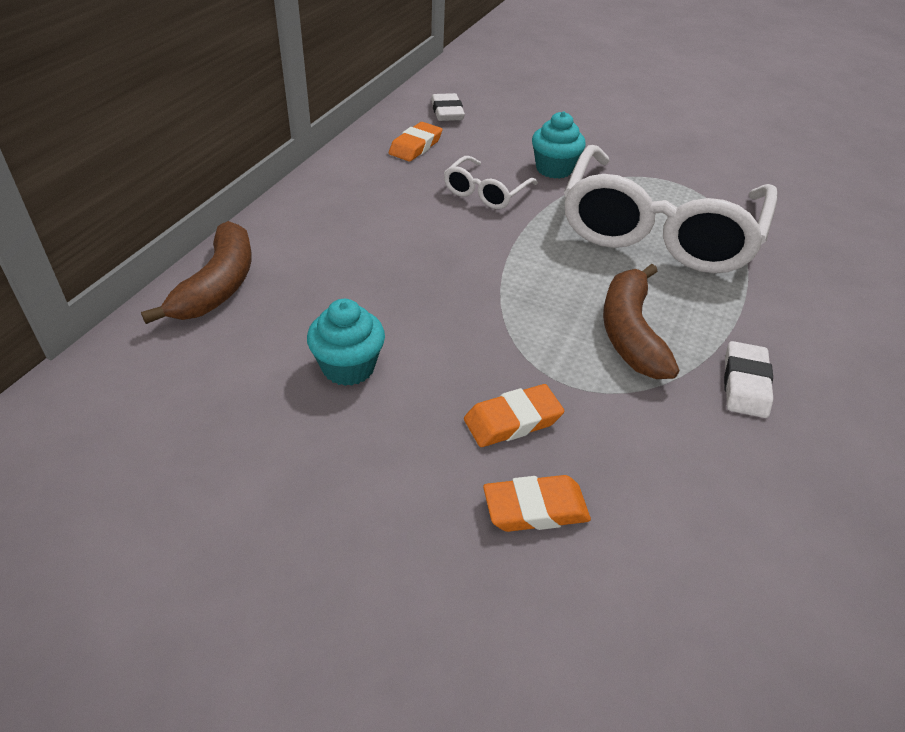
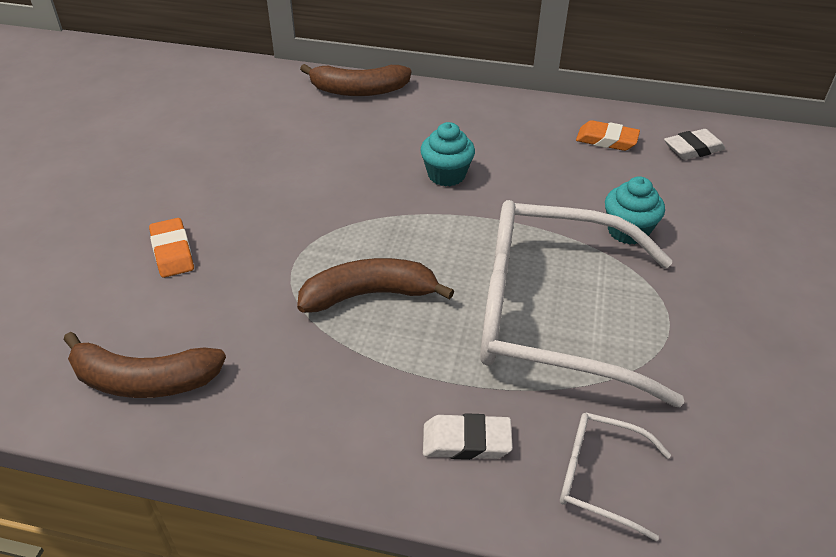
camera: 80 degrees right, 0 degrees up
turquoise cupcake [307,299,385,386] -> turquoise cupcake moved to [420,122,475,187]
white glasses [444,156,538,209] -> white glasses moved to [560,413,671,541]
orange eraser [464,384,564,447] -> none
white eraser [724,341,773,418] -> white eraser moved to [423,413,513,460]
none -> brown banana [63,332,226,398]

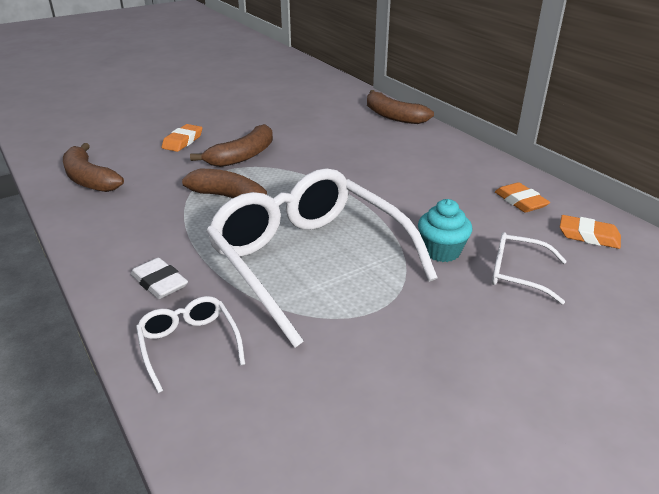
camera: 45 degrees right, 10 degrees down
turquoise cupcake [420,122,475,187] -> none
white eraser [664,129,726,160] -> orange eraser [560,215,621,249]
none -> brown banana [190,124,273,167]
none -> white glasses [492,232,567,304]

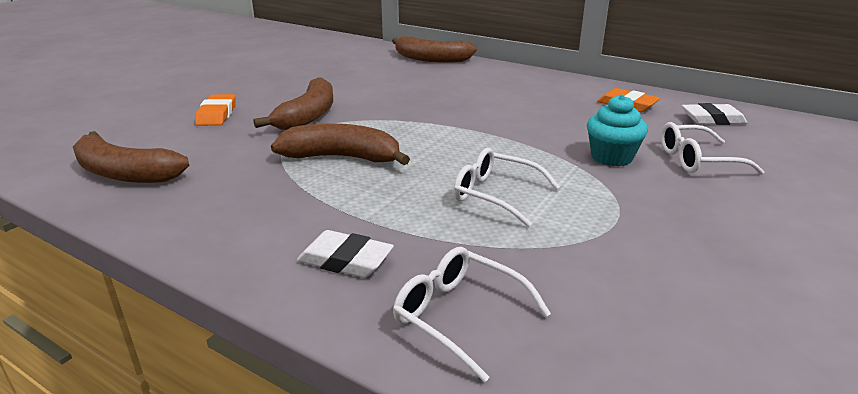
camera: 25 degrees left, 5 degrees down
white glasses [206,168,438,348] -> white glasses [453,148,560,227], size x0.43
orange eraser [560,215,621,249] -> white eraser [682,103,747,125]

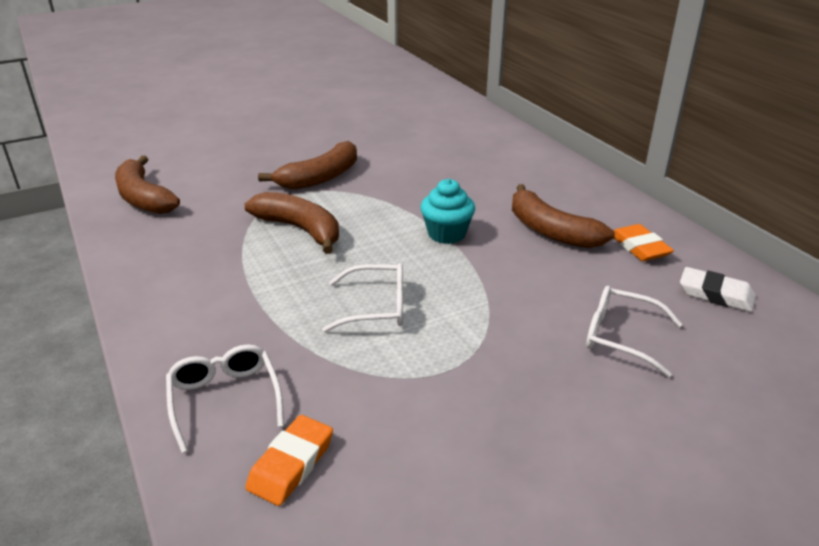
camera: 30 degrees right, 5 degrees up
orange eraser [195,94,236,126] -> orange eraser moved to [245,415,333,506]
white eraser [297,230,394,278] -> none
brown banana [392,36,477,63] -> brown banana moved to [512,184,615,248]
white glasses [453,148,560,227] -> white glasses turned 120 degrees clockwise [322,263,403,332]
turquoise cupcake [587,94,648,166] -> turquoise cupcake moved to [420,179,475,244]

